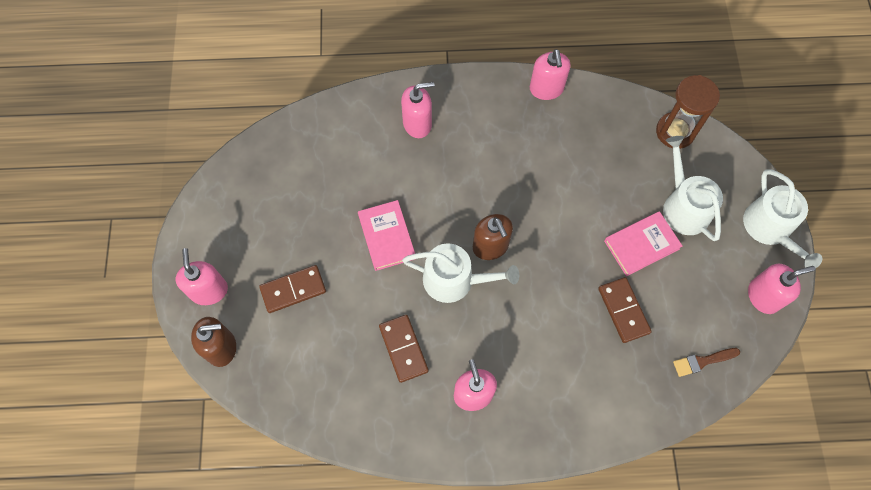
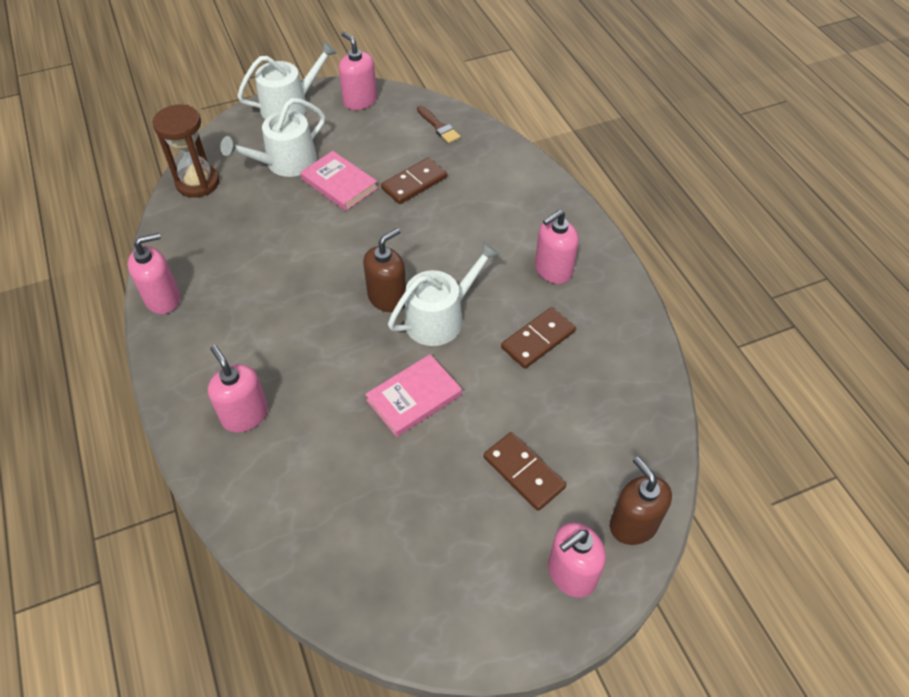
camera: 110 degrees left, 15 degrees down
white watering can [402,243,519,303] -> white watering can turned 60 degrees clockwise [388,241,500,346]

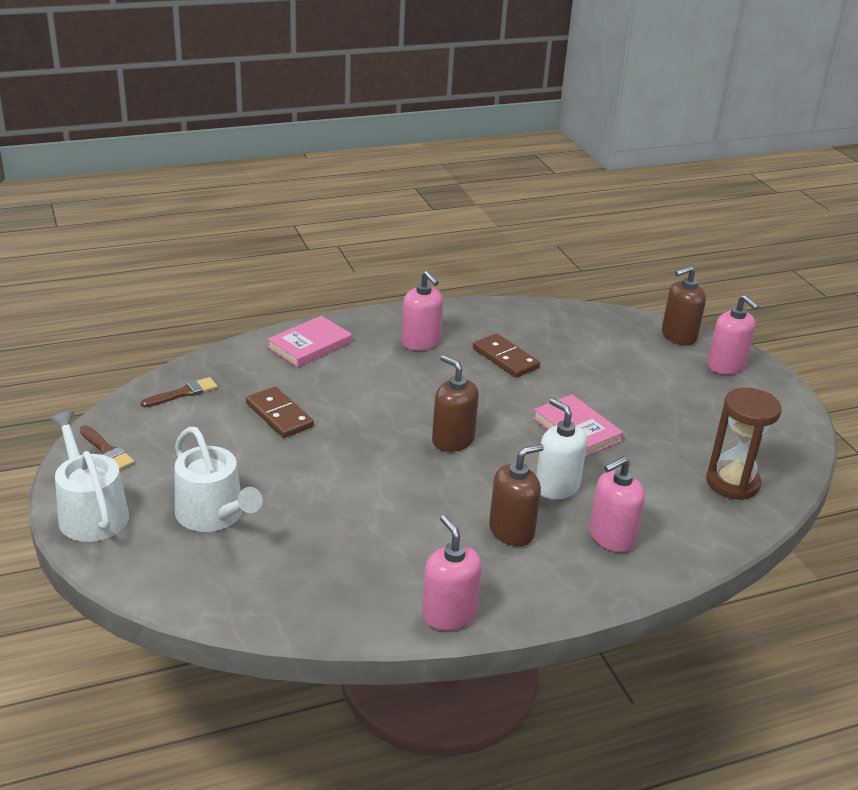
camera: 90 degrees left, 20 degrees down
brown hourglass [152,104,219,198] -> brown hourglass moved to [706,388,782,500]
pink book [300,151,378,211] -> pink book moved to [267,316,352,367]
pink soap dispenser [339,31,377,110] -> brown brush [80,425,134,470]
white watering can [388,241,500,346] -> none
brown domino [484,432,566,511] -> none
none -> brown soap dispenser [489,444,544,546]
none -> white soap dispenser [536,398,587,500]

